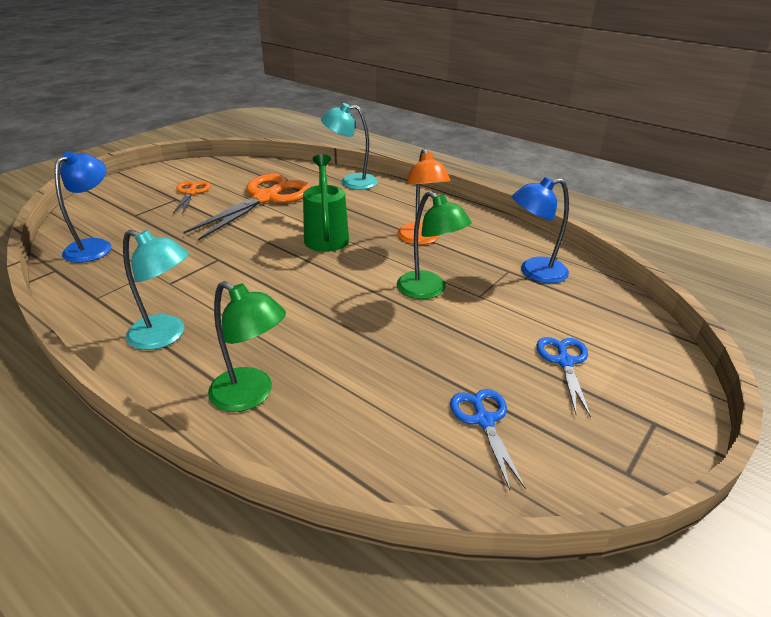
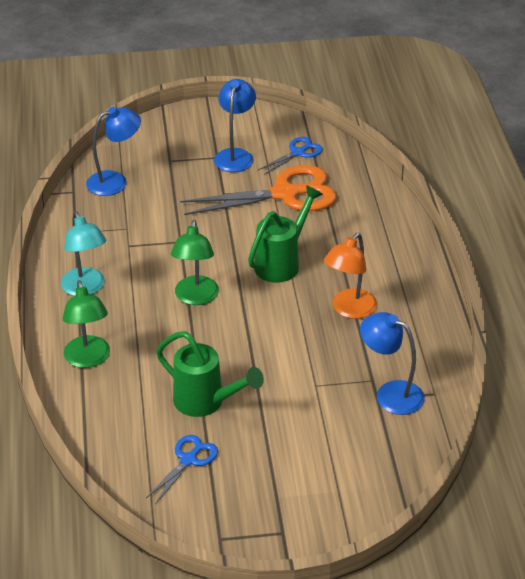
camera: 45 degrees right, 5 degrees up
orange scissors [173,181,211,215] -> blue lamp [214,79,256,172]
turquoise lamp [321,103,378,190] -> none
green lamp [397,191,472,299] -> green lamp moved to [171,220,219,305]
blue scissors [537,337,591,417] -> blue scissors moved to [258,137,322,175]
none -> green watering can [156,331,264,417]

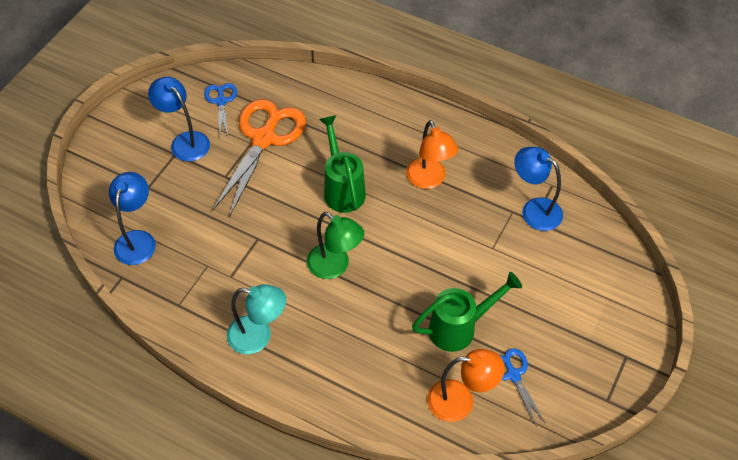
camera: 55 degrees left, 15 degrees up
green lamp [63,280,110,368] -> none
blue lamp [360,312,425,415] -> blue lamp turned 60 degrees clockwise [514,147,563,231]
none -> orange lamp [427,349,505,422]

